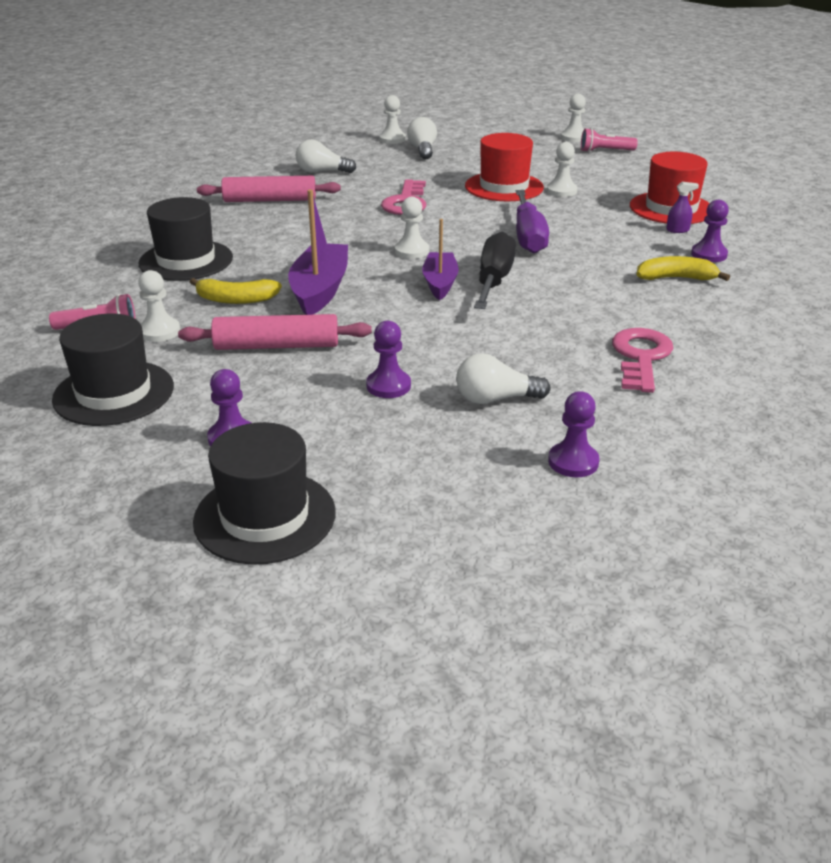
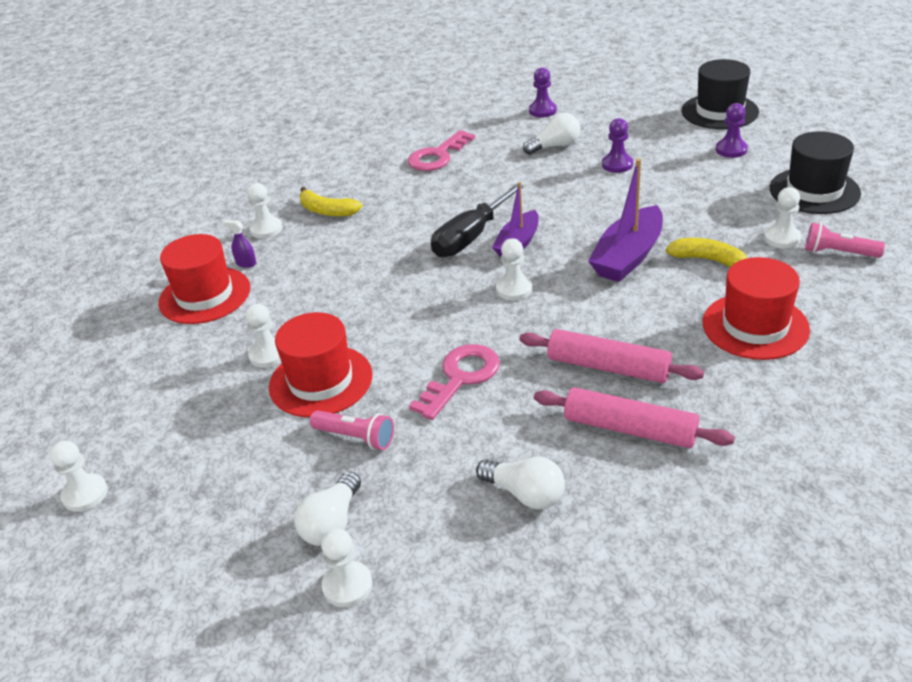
camera: 150 degrees left, 5 degrees up
black hat [138,197,233,281] -> red hat [703,257,810,360]
pink rolling pin [178,314,372,350] -> pink rolling pin moved to [519,329,704,383]
white light bulb [456,353,551,404] -> white light bulb turned 45 degrees counterclockwise [523,113,580,155]
purple screwdriver [516,190,549,253] -> none
pink flashlight [581,128,638,152] -> pink flashlight moved to [310,410,394,450]
purple pawn [691,200,729,262] -> white pawn [247,183,283,238]

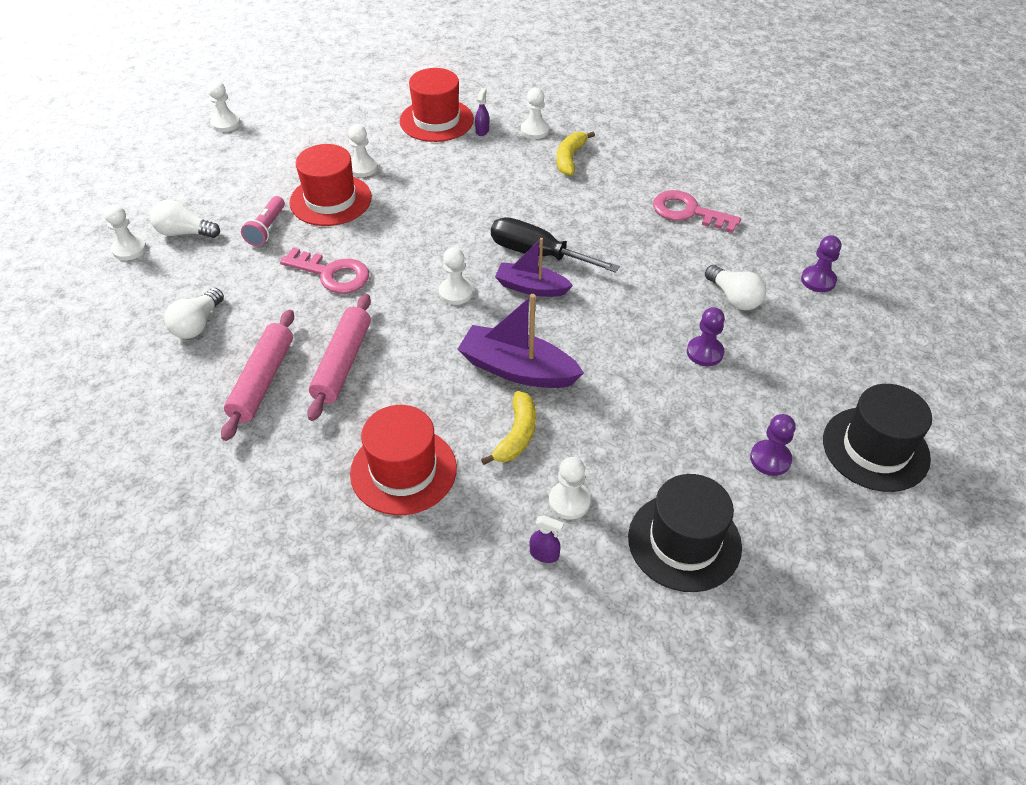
camera: 75 degrees right, 10 degrees up
pink flashlight [805,223,885,258] -> purple spray bottle [529,515,564,563]

